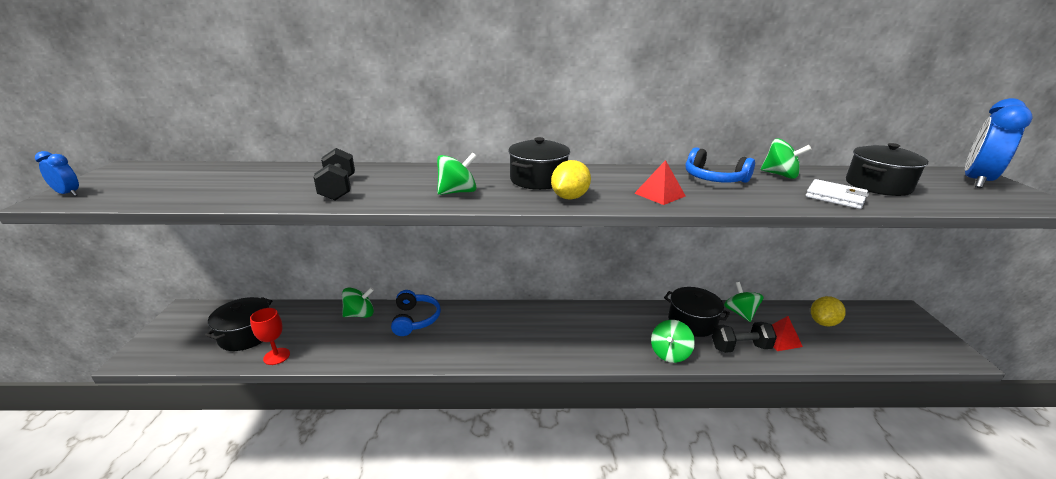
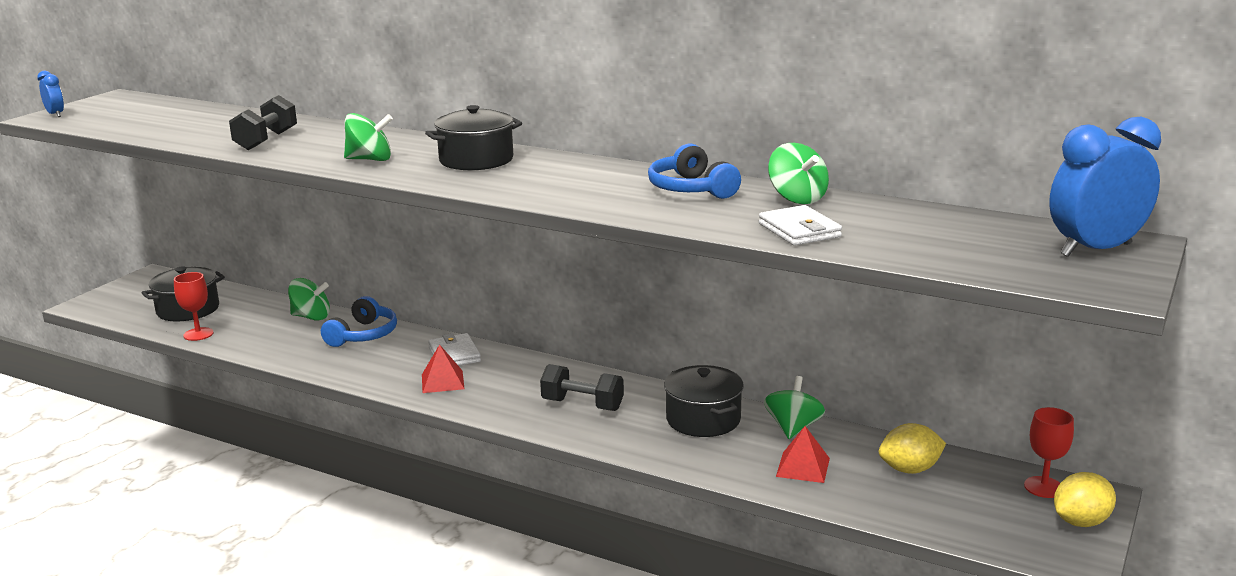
camera: 30 degrees right, 5 degrees down
yellow lemon [551,160,591,199] -> yellow lemon moved to [1054,472,1116,527]
red pyramid [634,160,686,205] -> red pyramid moved to [422,344,464,393]
green spinning top [651,320,695,363] -> none
black dumbbell [712,322,777,353] -> black dumbbell moved to [540,364,624,411]
black pot [846,143,928,196] -> none
none -> white wallet [428,333,481,366]
none -> red goblet [1024,407,1074,498]

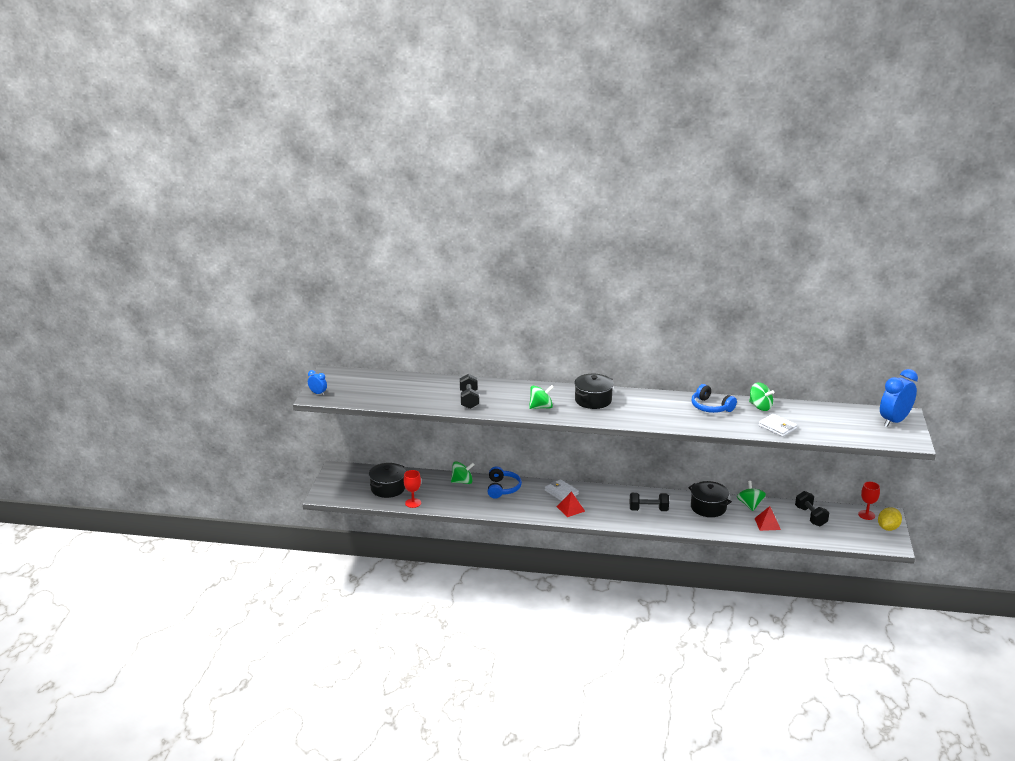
camera: 20 degrees left, 5 degrees up
yellow lemon [879,423,946,474] -> black dumbbell [795,491,829,527]

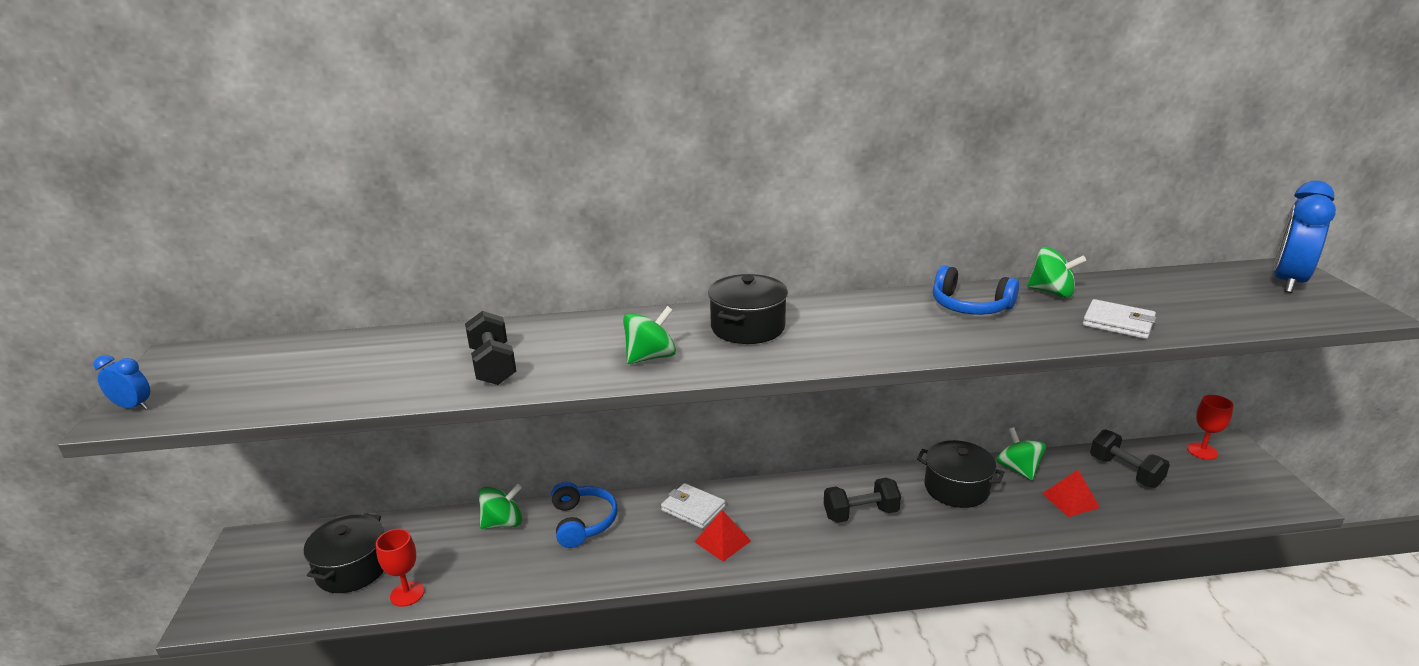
camera: 15 degrees left, 0 degrees up
yellow lemon [878,507,902,531] -> none

